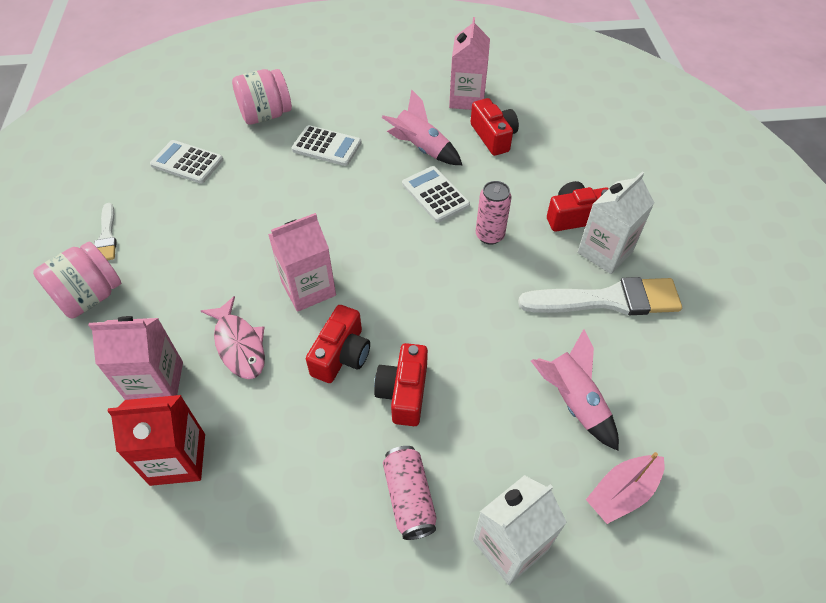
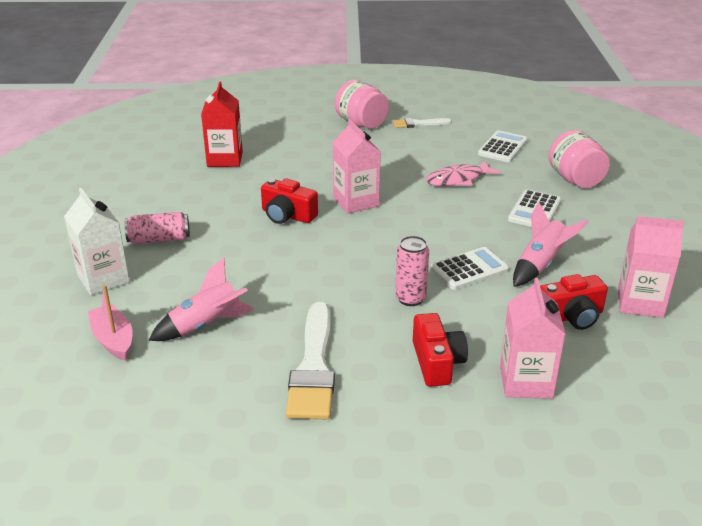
camera: 95 degrees right, 20 degrees down
pink carton [88,316,183,400] -> pink carton moved to [500,278,566,399]
pink fish [201,296,265,379] -> pink fish moved to [426,160,501,186]
red camera [374,343,428,426] -> none
white carton [577,172,654,274] -> none

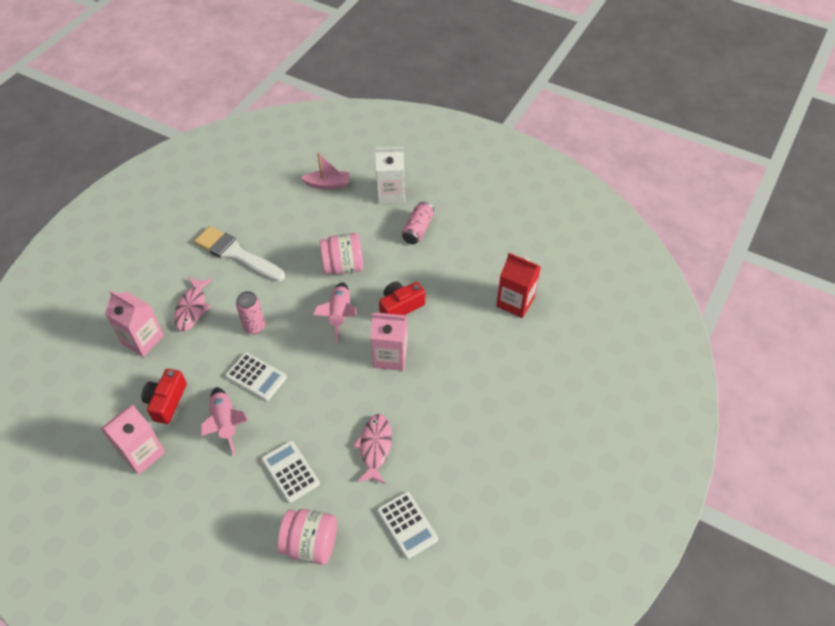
camera: 120 degrees right, 20 degrees up
pink rocket [149,258,254,341] -> pink rocket moved to [313,282,357,344]
pink jar [335,80,389,129] -> pink jar moved to [320,233,363,275]
white brush [393,118,452,128] -> none
red camera [413,313,468,387] -> pink fish [174,277,212,331]
white calculator [430,247,509,290] -> white calculator turned 60 degrees counterclockwise [225,352,287,401]

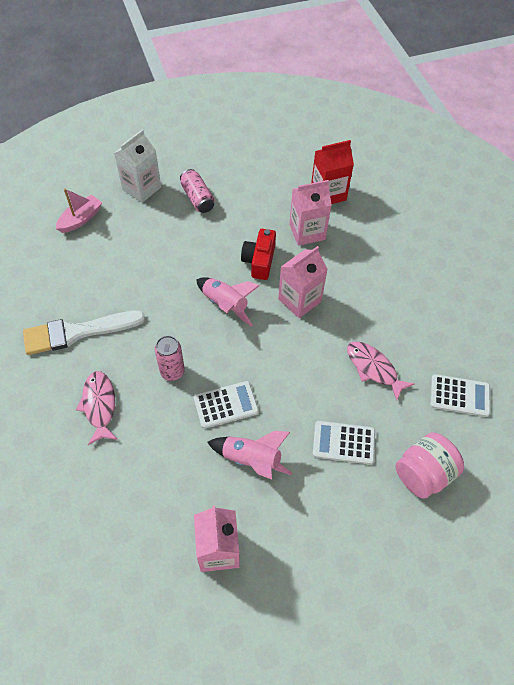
camera: 50 degrees left, 5 degrees up
pink carton [105,291,164,357] -> pink carton moved to [289,180,332,246]
red camera [141,369,187,424] -> none
pink fish [174,277,212,331] -> pink fish turned 150 degrees counterclockwise [76,371,118,445]
pink jar [320,233,363,275] -> none

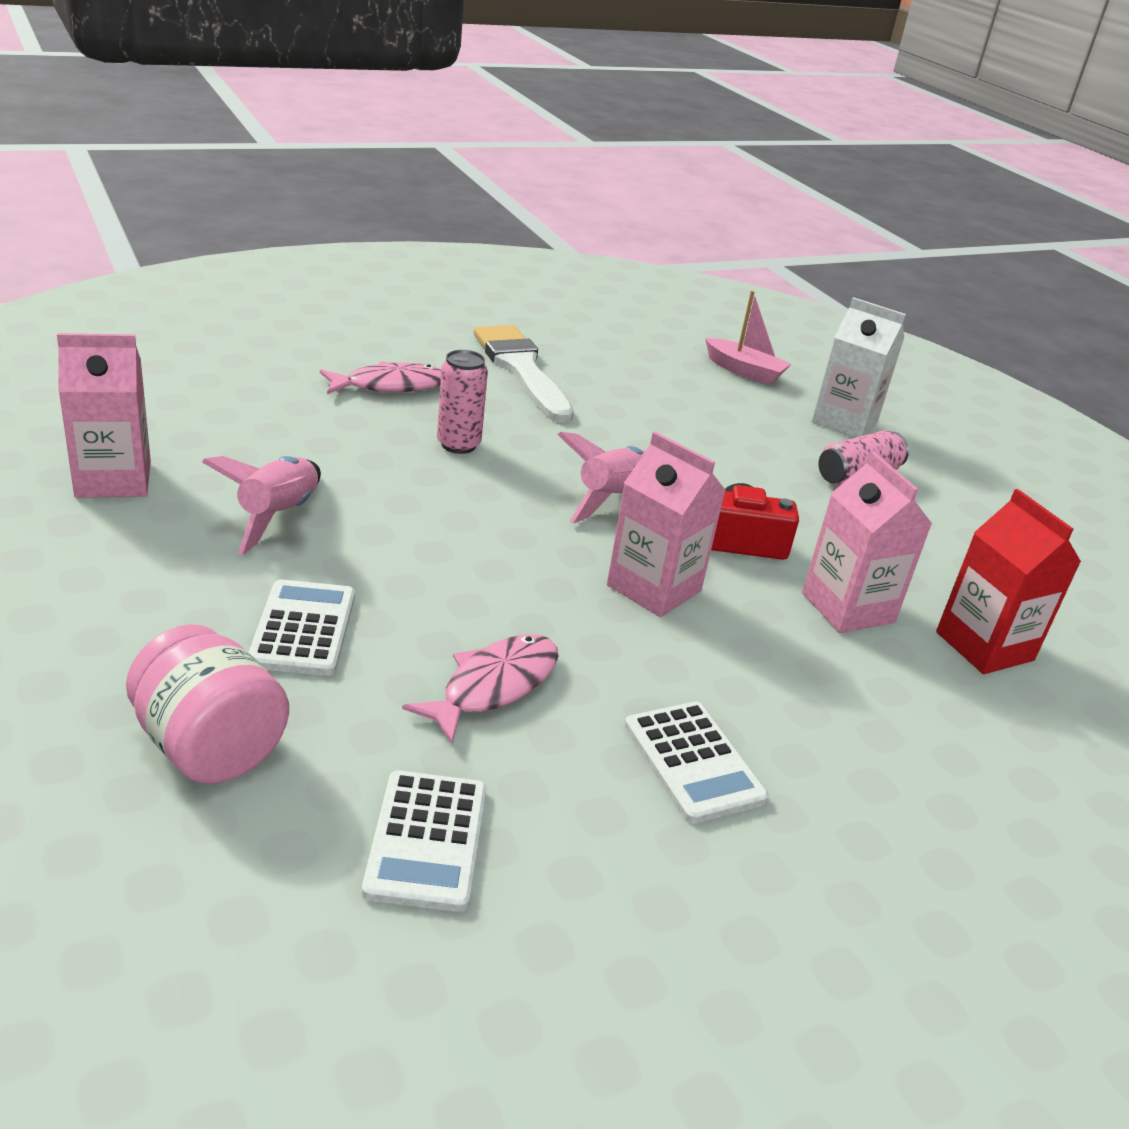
camera: 80 degrees right, 25 degrees down
white calculator [194,381,259,429] -> white calculator moved to [624,702,769,824]

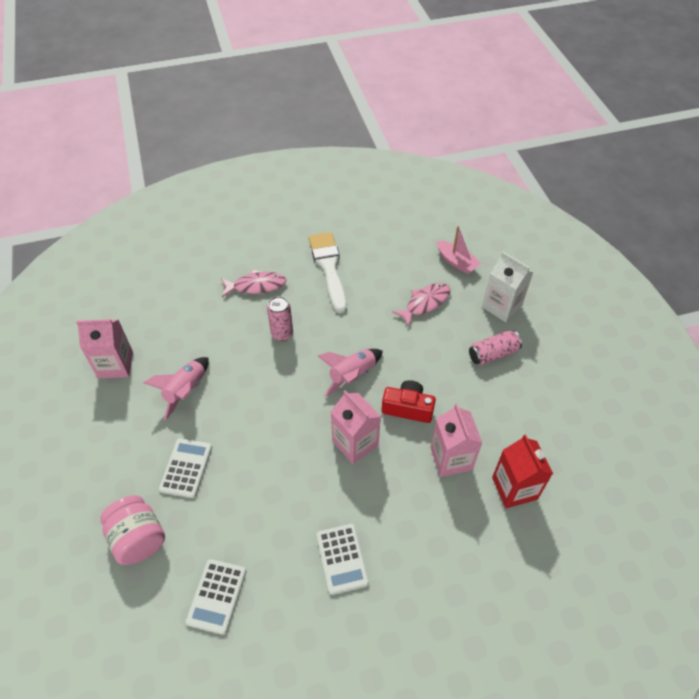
camera: 15 degrees right, 20 degrees up
pink fish [402,634,558,744] -> pink fish moved to [392,283,450,327]

